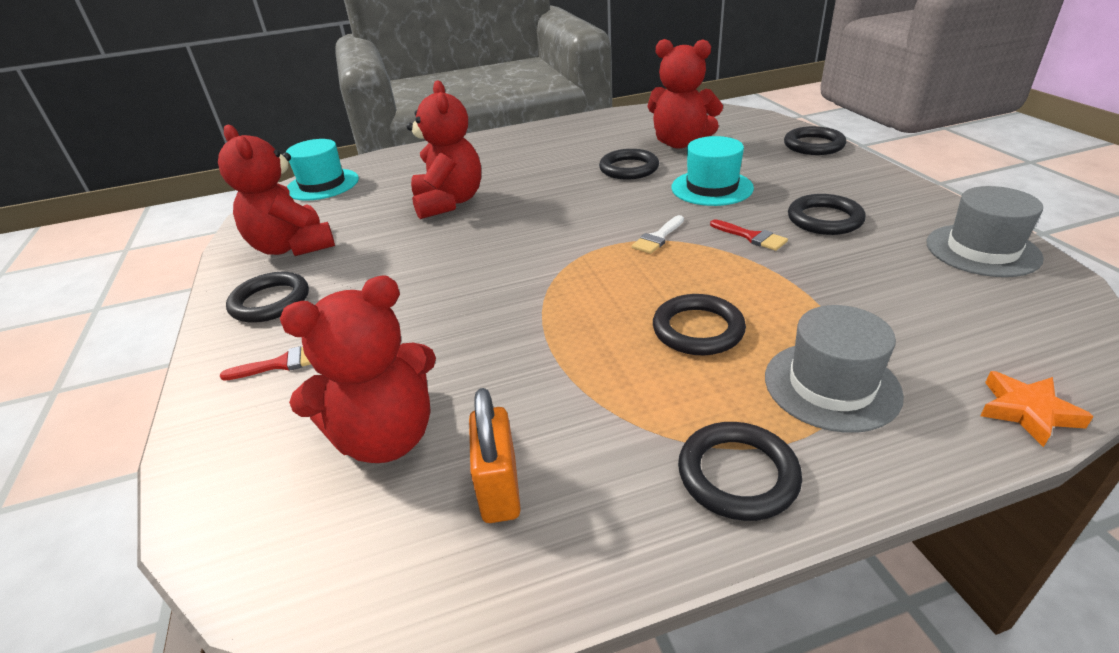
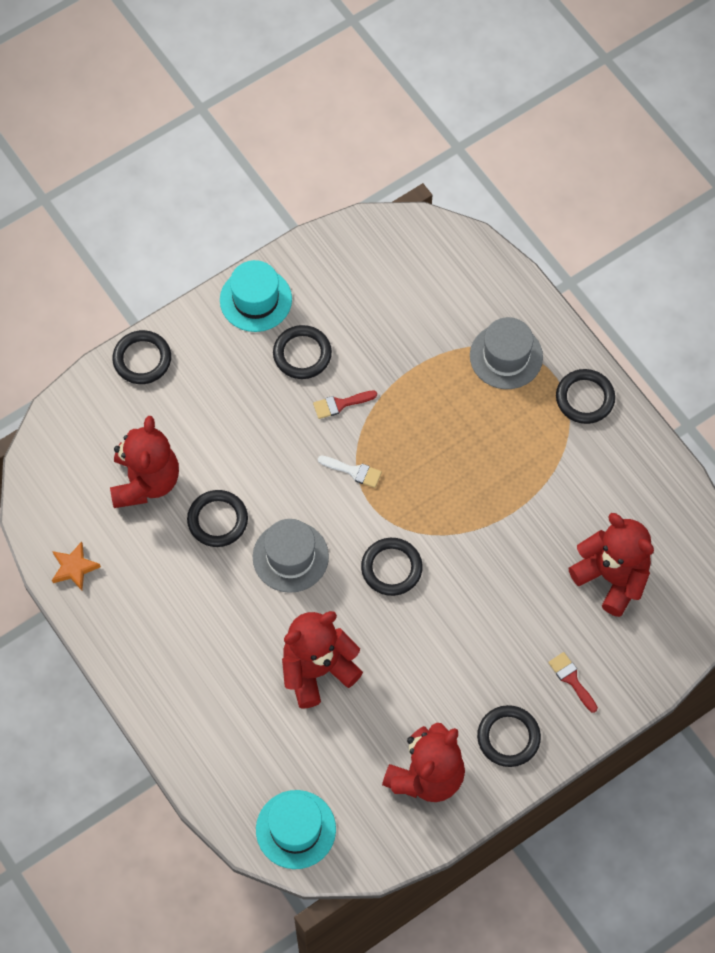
camera: 110 degrees left, 30 degrees up
orange padlock [469,388,521,523] -> none
black ring [653,294,746,355] -> black ring moved to [361,538,423,596]
turquoise hat [671,136,754,206] -> turquoise hat moved to [220,260,292,332]
red brush [710,219,788,251] -> red brush turned 135 degrees counterclockwise [313,391,377,419]
grey hat [927,186,1044,277] -> grey hat moved to [253,519,329,593]
orange star [980,371,1094,447] -> orange star moved to [52,542,101,590]

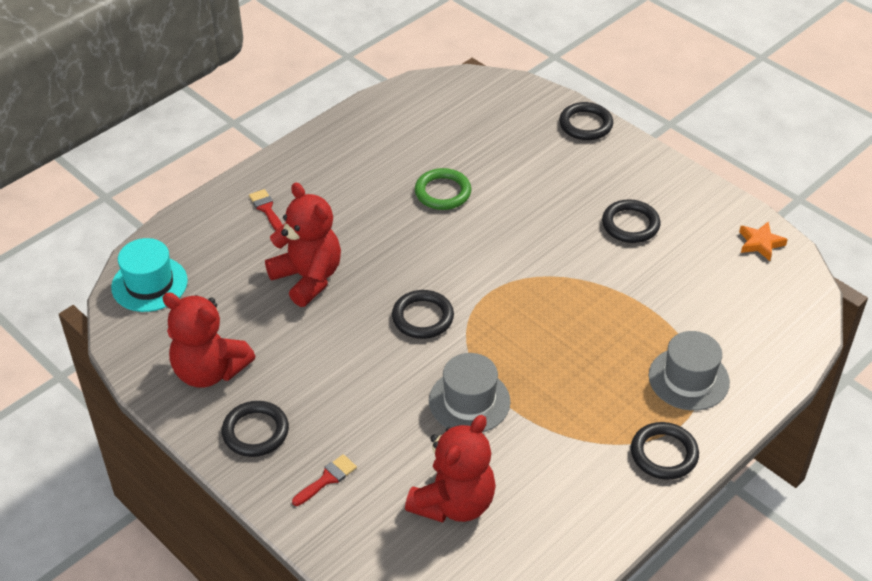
camera: 80 degrees right, 20 degrees down
orange star [52,542,101,590] -> orange star moved to [739,222,788,261]
red teddy bear [110,416,179,508] -> none
black ring [187,490,248,547] -> green ring [415,168,471,210]
turquoise hat [220,260,292,332] -> none
grey hat [253,519,329,593] -> grey hat moved to [429,353,511,432]
red brush [313,391,377,419] -> red brush moved to [249,189,282,230]
white brush [318,456,382,488] -> none

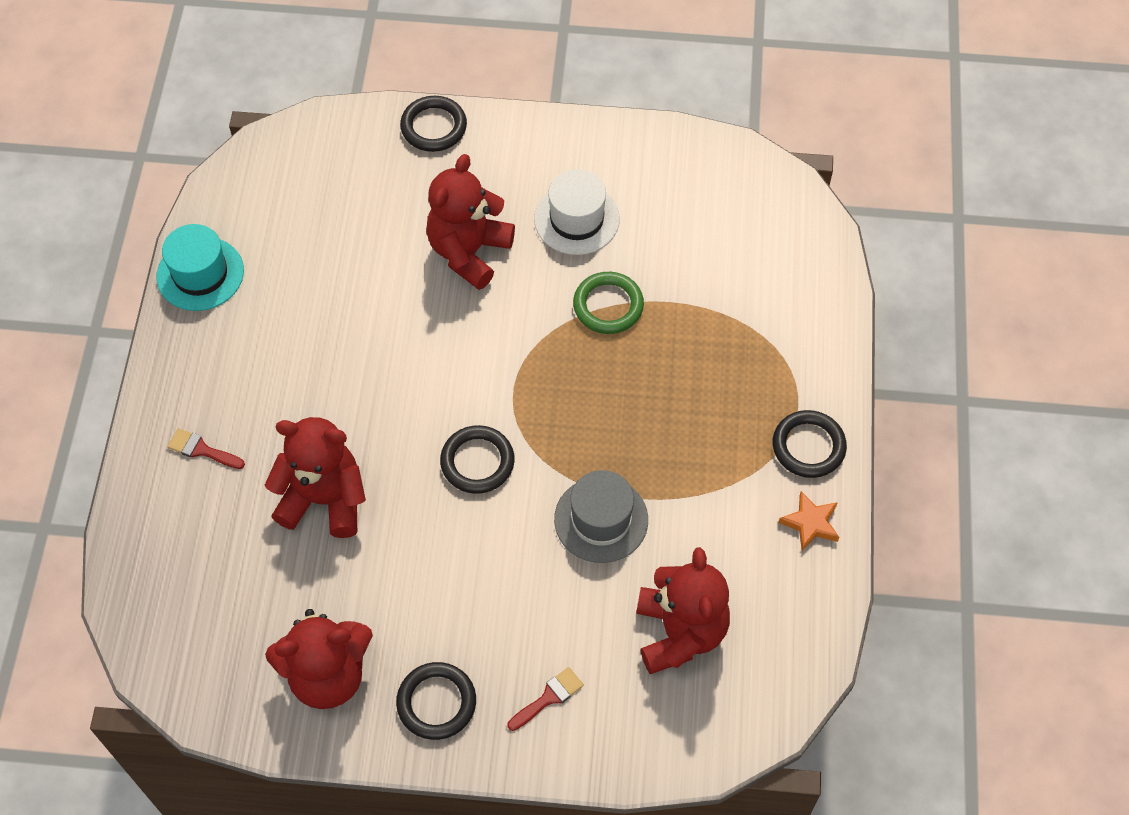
camera: 40 degrees left, 15 degrees up
turquoise hat [111,238,188,312] -> turquoise hat moved to [156,224,244,311]
red brush [292,454,357,506] -> red brush turned 45 degrees clockwise [507,667,584,731]
green ring [415,168,471,210] -> green ring moved to [573,272,644,334]
black ring [602,199,660,243] -> white hat [534,169,620,255]
grey hat [649,331,730,411] -> none
orange star [739,222,788,261] -> orange star moved to [778,491,839,551]
none -> red teddy bear [426,154,515,290]

